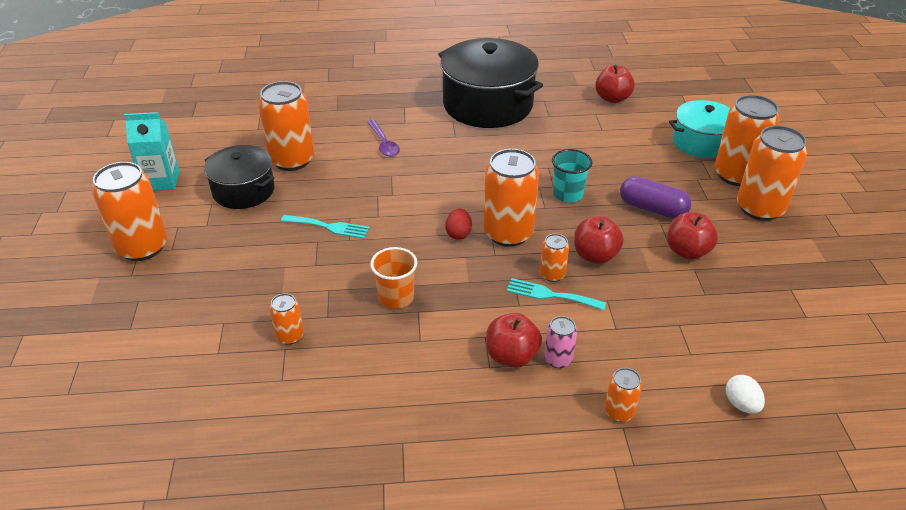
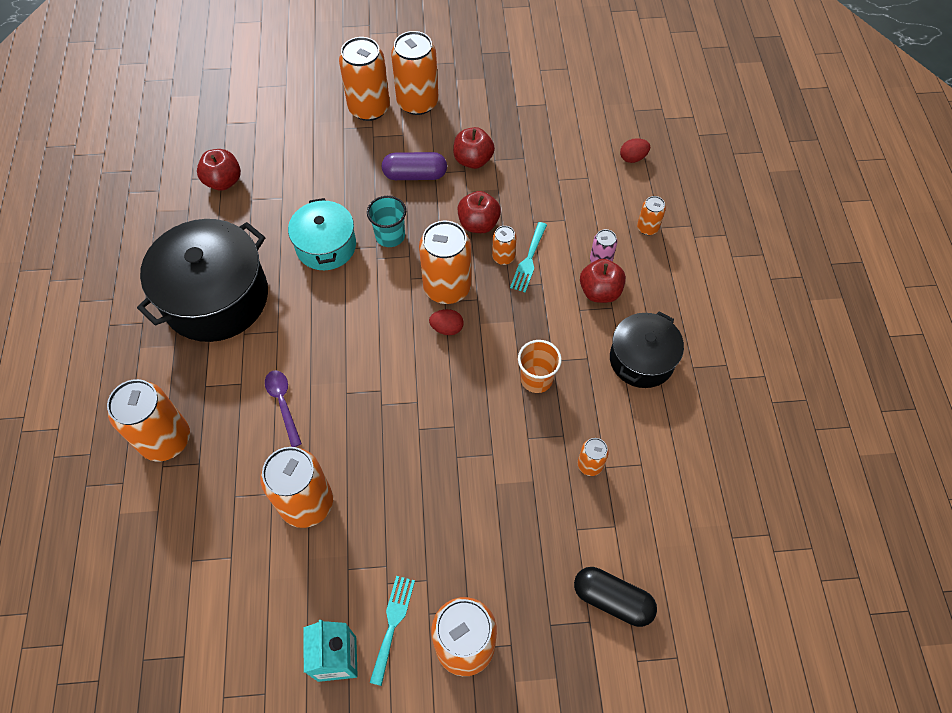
camera: 90 degrees left, 20 degrees up
black pot [204,145,275,209] -> black pot moved to [610,311,684,388]
turquoise fork [281,215,370,239] -> turquoise fork moved to [370,576,415,686]
purple spoon [367,119,400,157] -> purple spoon turned 90 degrees counterclockwise [265,370,302,447]
purple capsule [620,176,691,219] -> purple capsule turned 60 degrees clockwise [382,152,447,180]
turquoise pot [669,100,730,158] -> turquoise pot moved to [288,198,356,270]
white egg [726,375,765,414] -> red egg [620,138,650,163]
none -> orange can [107,379,190,461]
none -> black capsule [574,567,657,627]

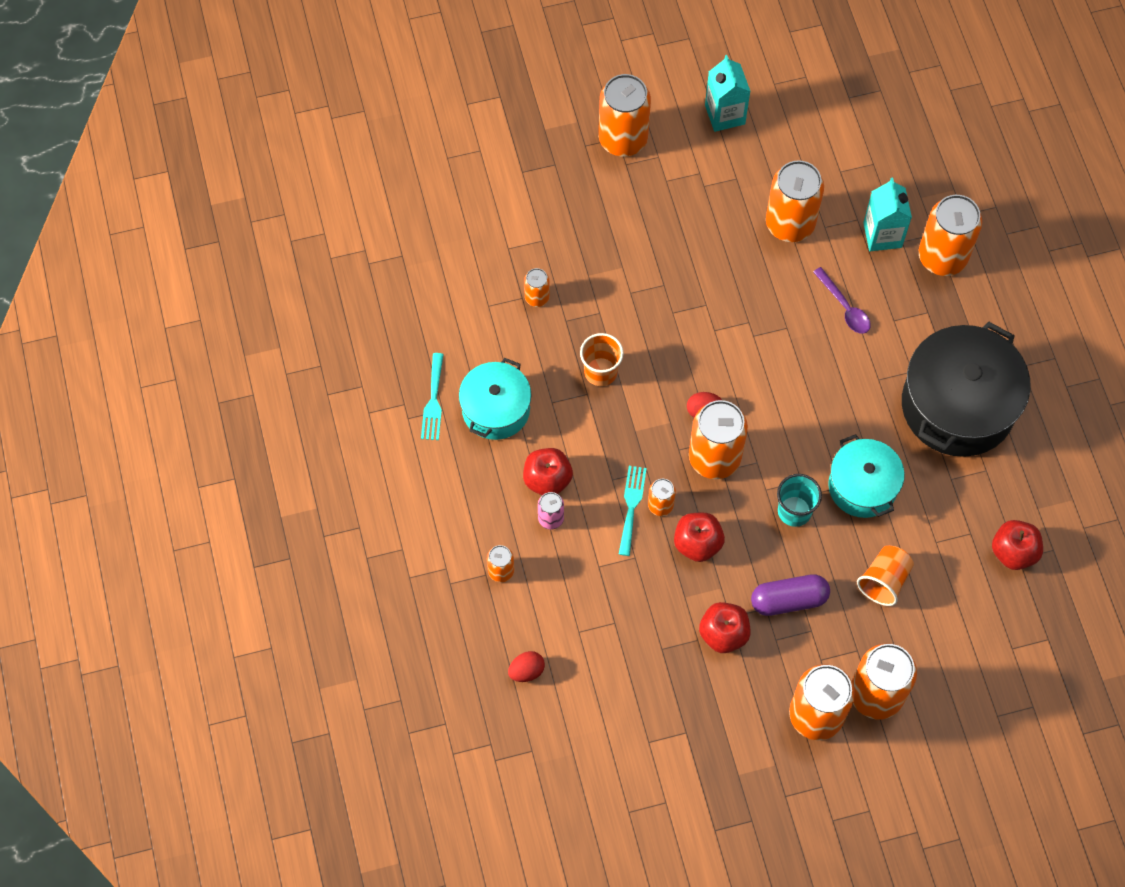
camera: 170 degrees right, 5 degrees up
turquoise fork [370,576,415,686] -> turquoise fork moved to [421,353,444,440]
black capsule [574,567,657,627] -> none
black pot [610,311,684,388] -> turquoise pot [459,358,532,440]
none -> orange cup [857,546,914,606]
none -> turquoise carton [863,178,912,251]

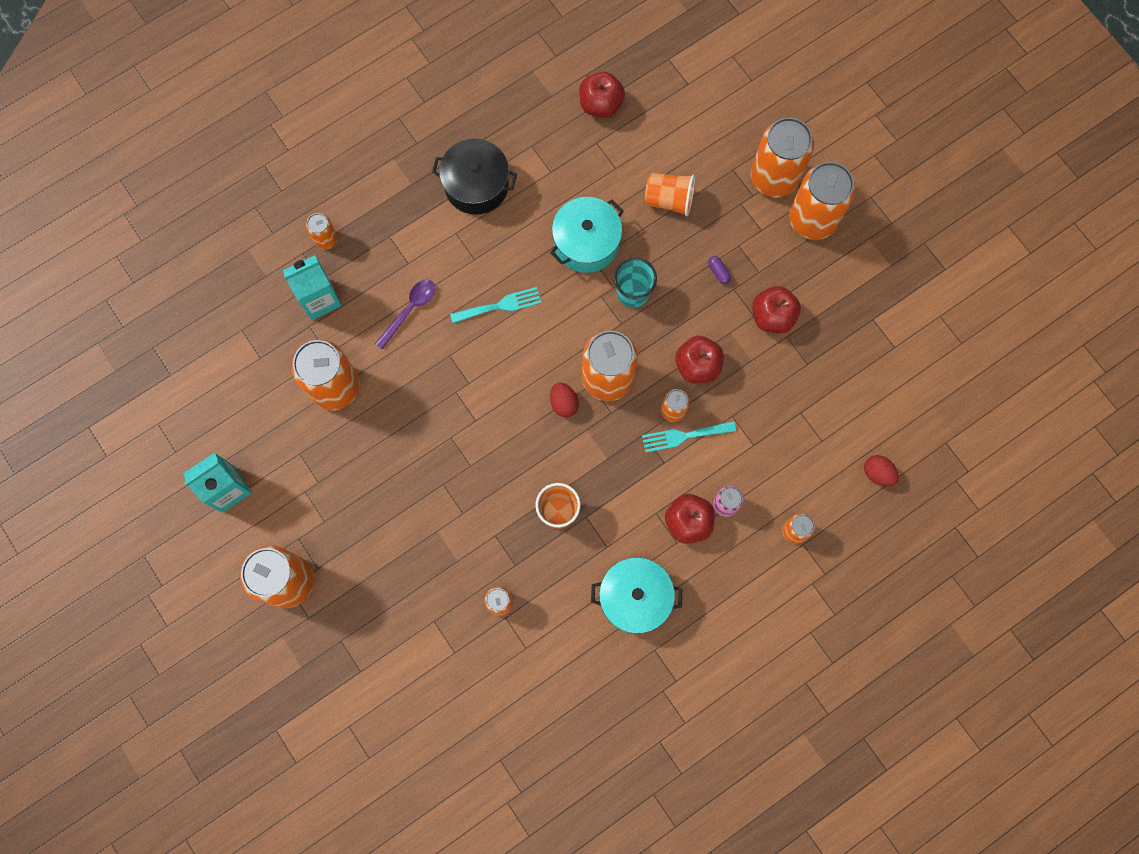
camera: 110 degrees left, 10 degrees up
turquoise fork [421,353,444,440] -> turquoise fork moved to [450,287,541,323]
purple capsule [751,574,830,616] -> purple capsule [708,256,731,284], size x0.43
black pot [902,322,1030,457] -> black pot [432,139,517,215], size x0.60
orange can [919,195,982,276] -> orange can [306,213,338,249], size x0.49

